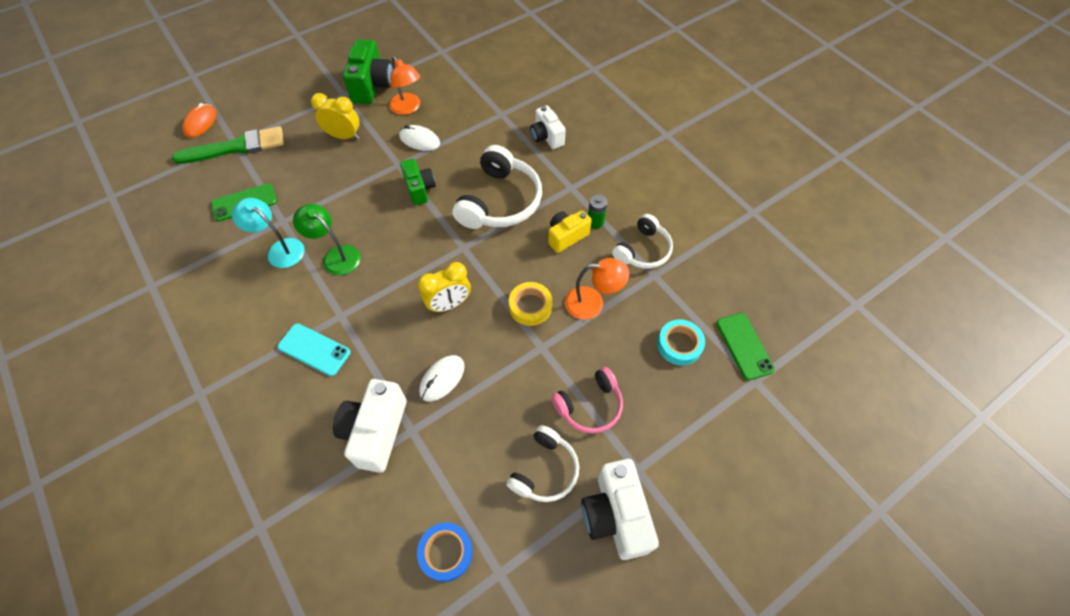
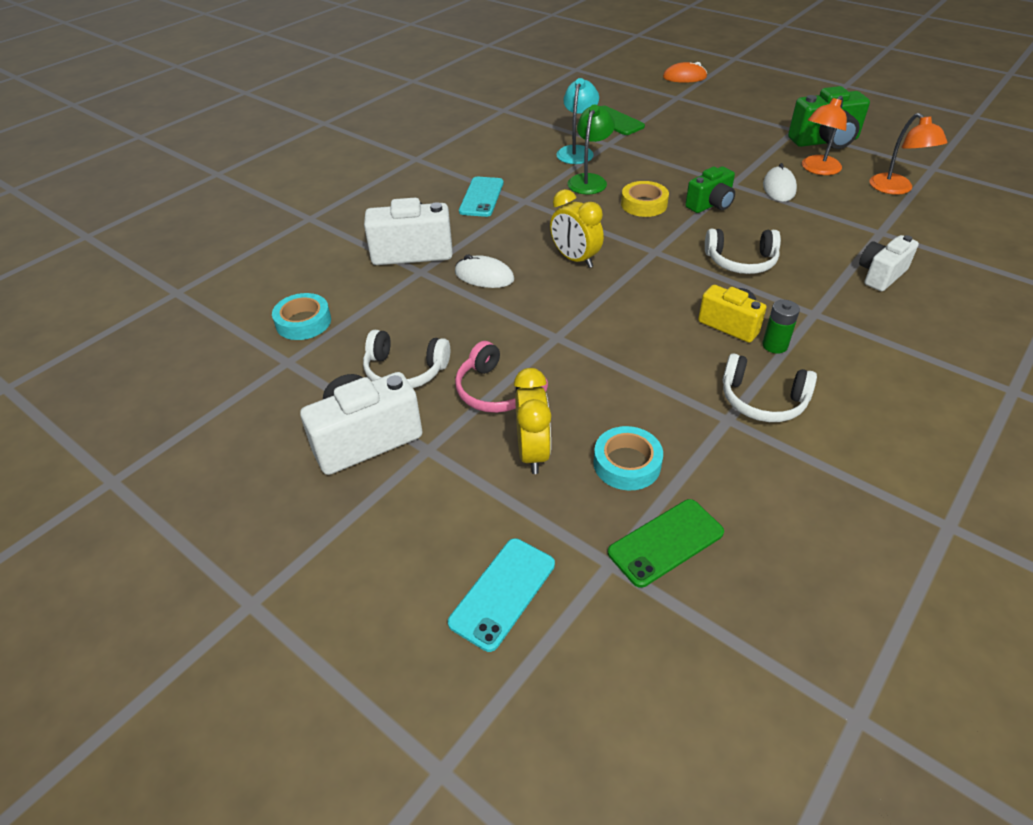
camera: 75 degrees right, 15 degrees down
green brush [172,126,284,164] -> none
yellow clock [311,93,360,140] -> yellow clock moved to [514,368,551,474]
blue tape [417,522,473,582] -> turquoise tape [272,293,331,340]
white headphones [452,145,542,229] -> white headphones [705,229,781,274], size x0.62
yellow tape [509,282,552,326] -> yellow tape moved to [621,181,669,217]
orange lamp [565,258,629,320] -> orange lamp moved to [870,113,947,195]
none -> turquoise phone [448,538,555,652]

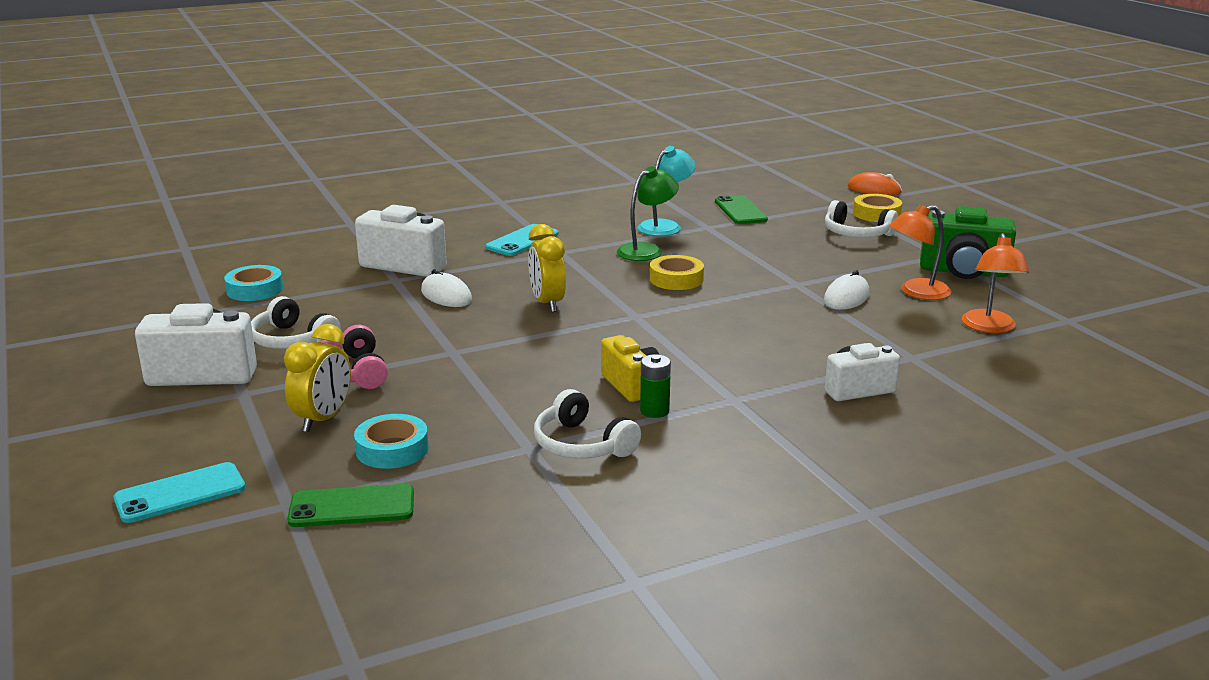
camera: 25 degrees right, 20 degrees down
green camera [685,166,735,213] -> none
white headphones [705,229,781,274] -> white headphones moved to [825,200,898,238]
none -> yellow tape [853,194,902,222]

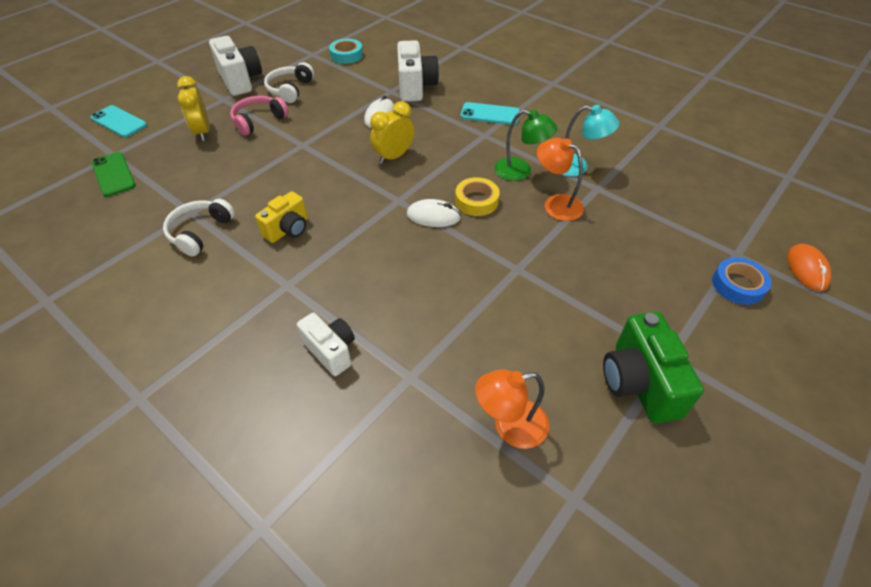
camera: 65 degrees right, 25 degrees up
yellow clock [284,324,351,432] -> yellow clock turned 75 degrees clockwise [177,76,210,141]
turquoise tape [354,414,429,469] -> none
green battery [640,354,671,418] -> none
green phone [715,195,768,224] -> none
white mouse [824,270,870,310] -> white mouse moved to [407,199,461,227]
white headphones [825,200,898,238] -> none
yellow tape [853,194,902,222] -> blue tape [712,257,772,305]
orange lamp [889,205,952,300] -> orange lamp moved to [537,138,584,221]

